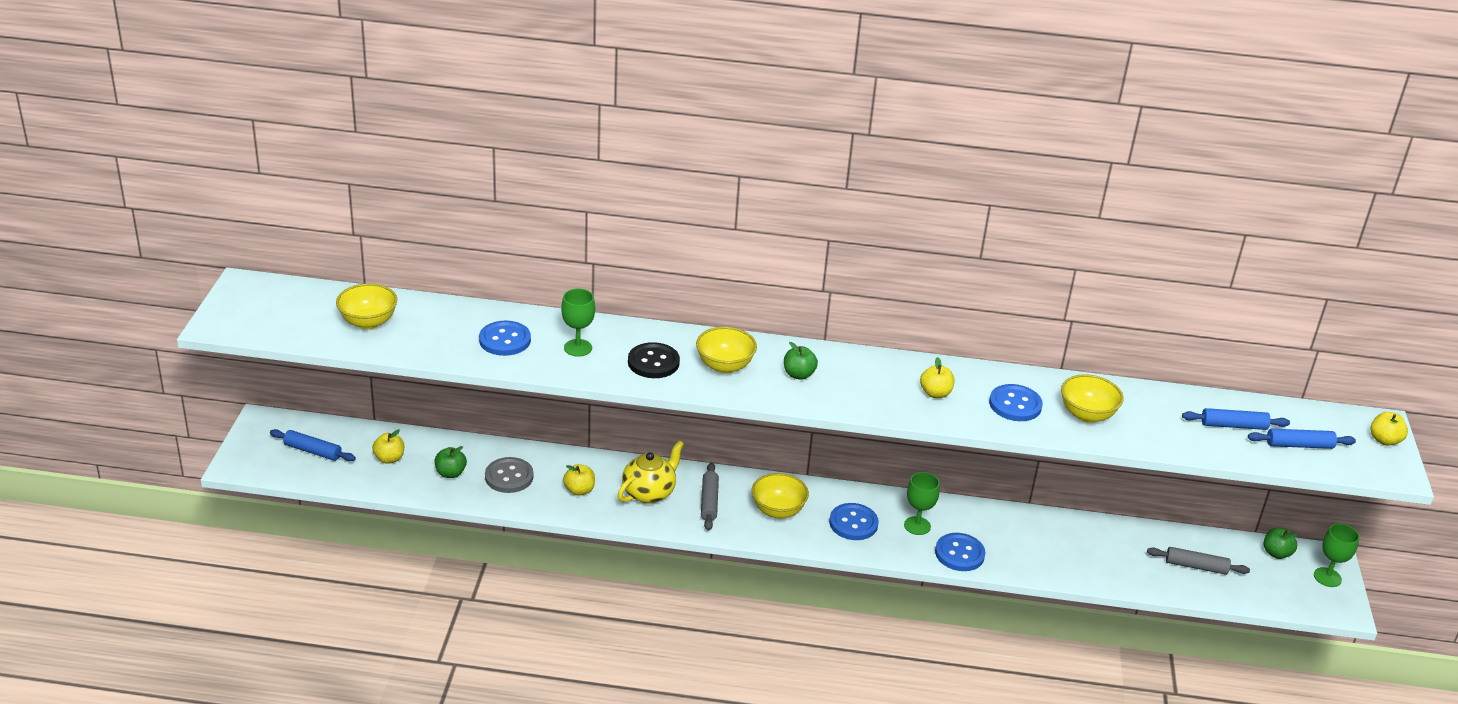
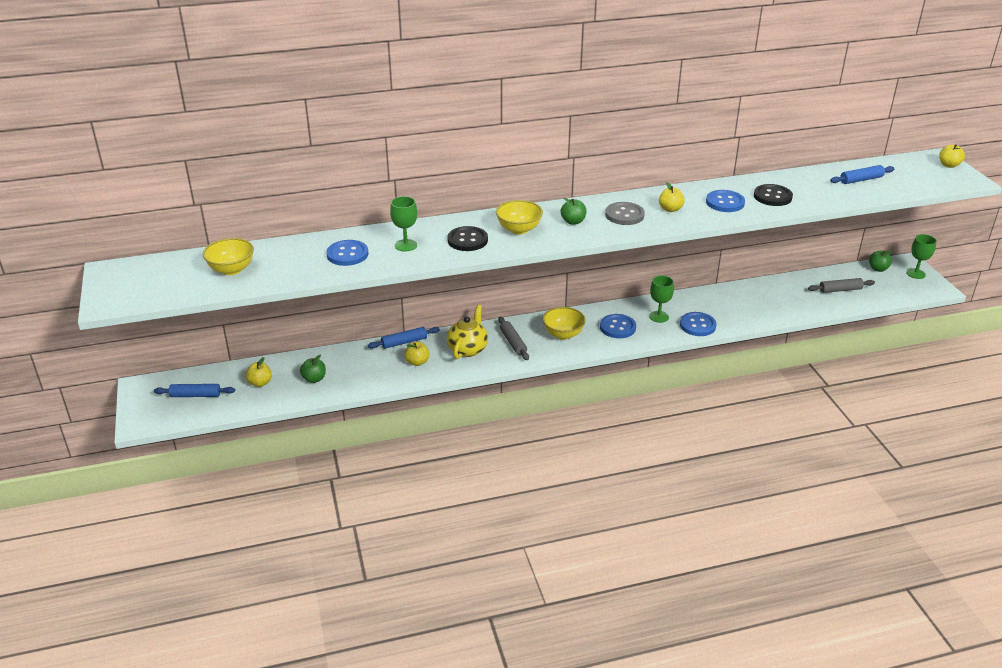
camera: 20 degrees left, 0 degrees up
grey button [485,457,534,493] -> grey button moved to [605,202,645,225]
yellow bowl [1061,374,1124,423] -> black button [754,184,793,206]
blue rolling pin [1248,429,1356,449] -> blue rolling pin moved to [368,327,440,349]

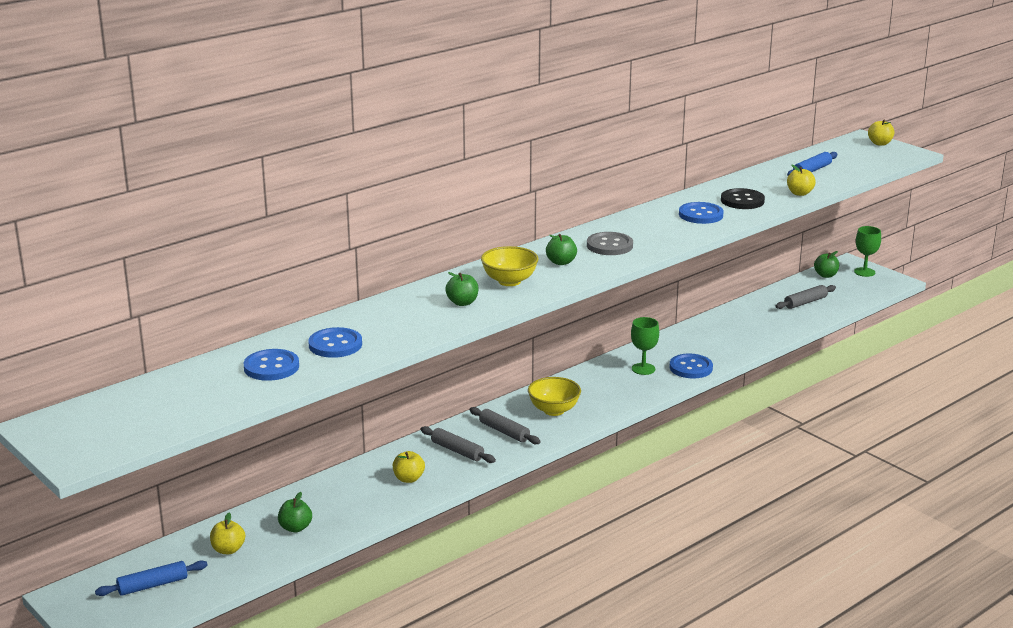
camera: 25 degrees left, 10 degrees down
yellow bowl [203,238,254,275] -> none
blue rolling pin [368,327,440,349] -> none
green goblet [390,196,417,252] -> none
black button [447,226,488,251] -> green apple [445,272,479,306]
yellow teapot [447,305,488,359] -> grey rolling pin [420,426,496,463]
blue button [600,314,636,338] -> blue button moved to [244,349,299,381]
yellow apple [659,182,685,212] -> yellow apple moved to [787,164,816,196]

